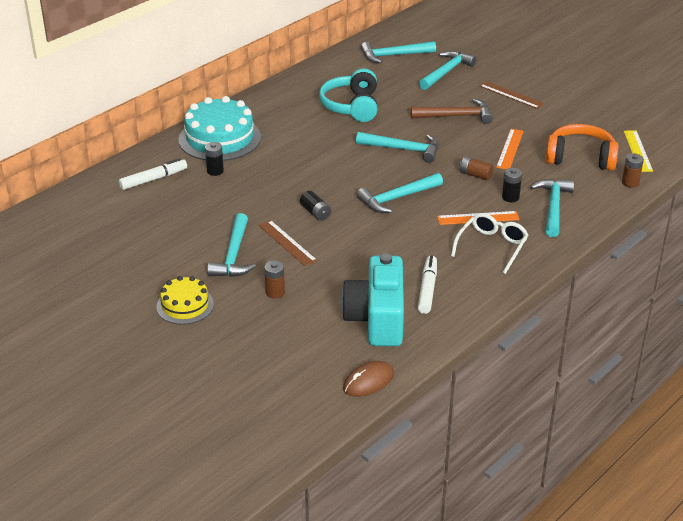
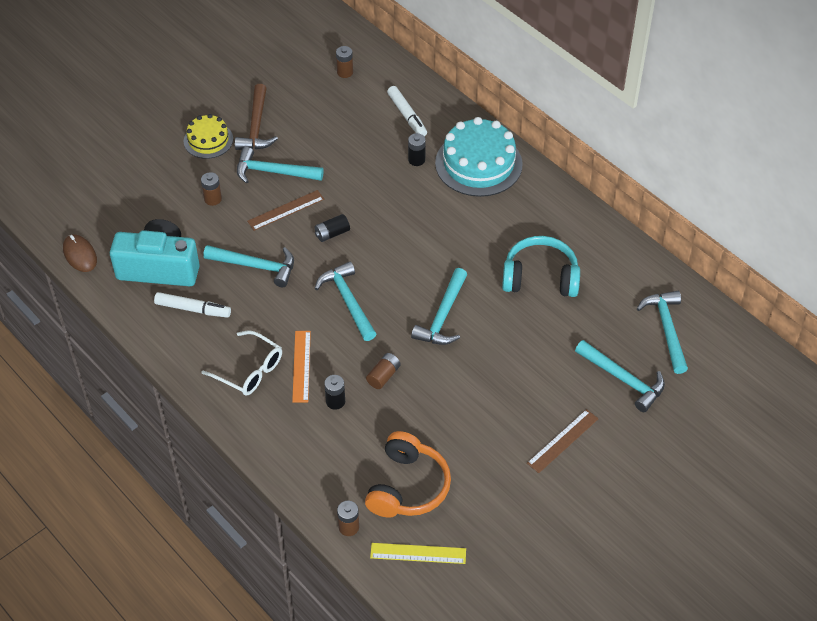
camera: 95 degrees right, 15 degrees up
brown hammer [411,98,493,124] -> brown hammer moved to [235,84,278,150]
orange ruler [496,129,524,169] -> none
turquoise hammer [530,179,574,237] -> turquoise hammer moved to [203,245,294,287]
none -> brown battery [336,46,353,78]

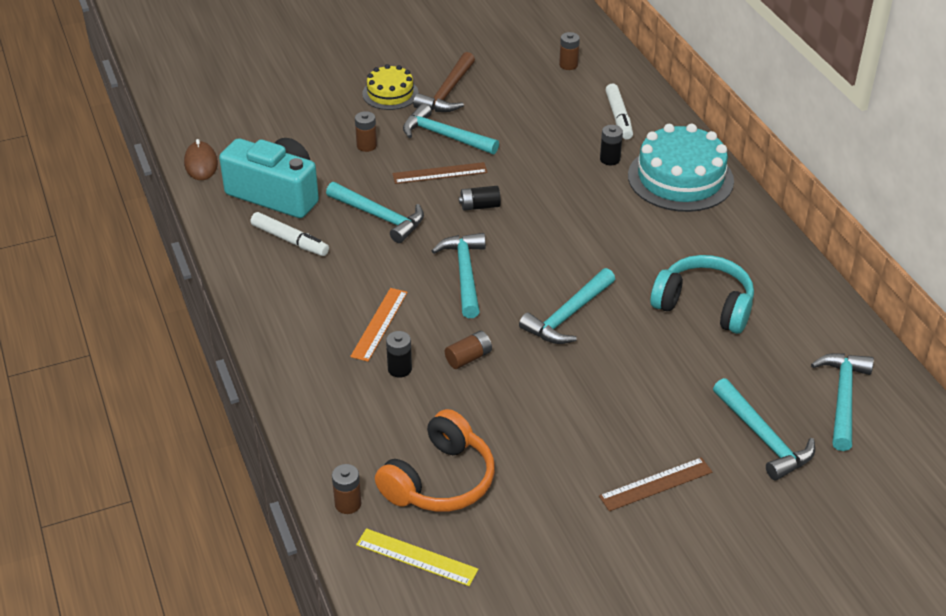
camera: 20 degrees right, 10 degrees down
white glasses [201,330,282,396] -> none

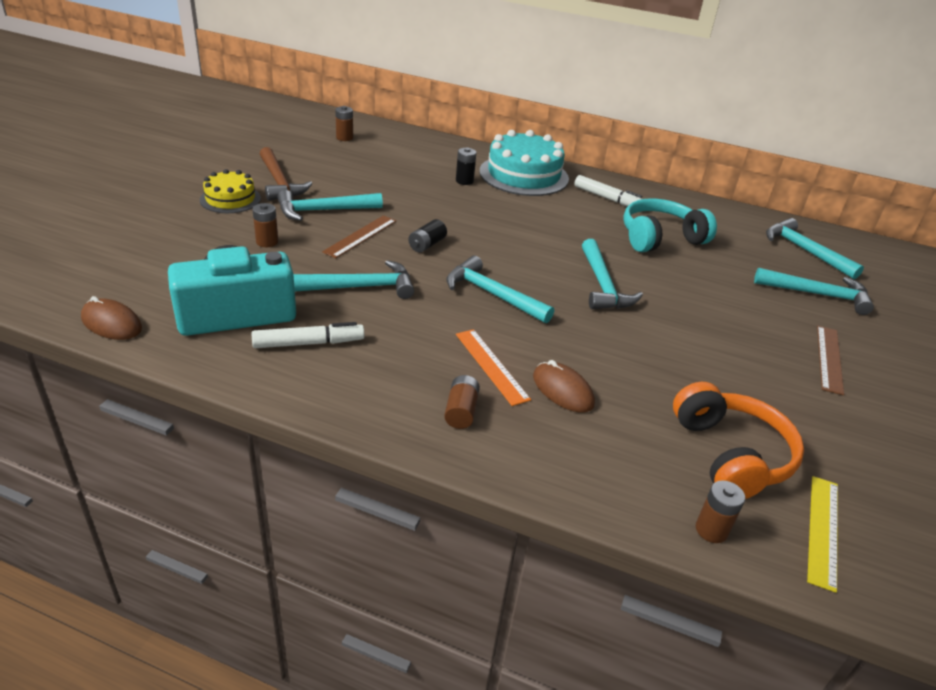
camera: 50 degrees left, 5 degrees down
yellow ruler [356,528,478,586] -> yellow ruler turned 45 degrees counterclockwise [807,476,838,593]
black battery [386,331,412,378] -> brown mouse [533,360,595,413]
brown battery [445,331,492,369] -> brown battery moved to [444,375,480,429]
white marker [605,84,633,140] -> white marker moved to [574,175,642,207]

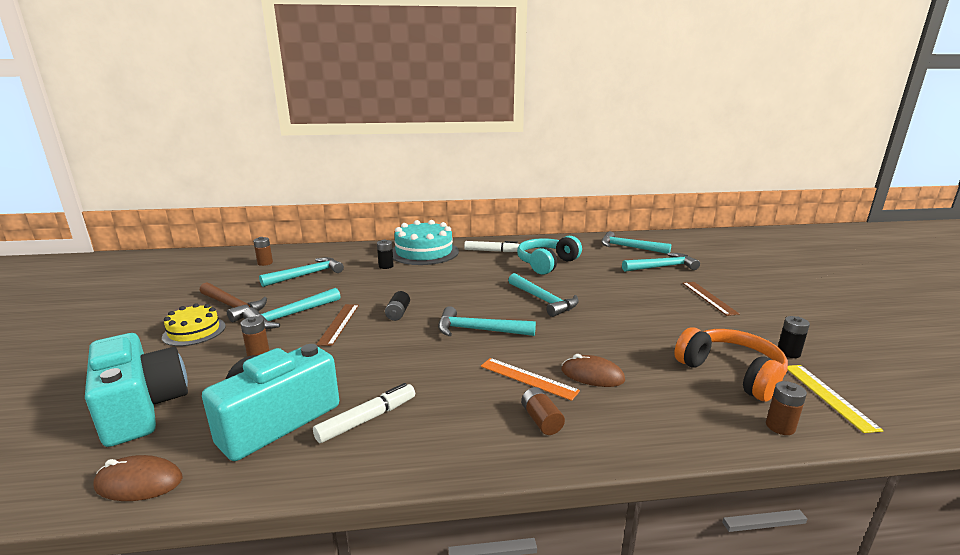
camera: 25 degrees left, 15 degrees down
turquoise hammer [293,260,414,299] -> turquoise hammer moved to [259,257,344,287]
none -> turquoise camera [85,333,188,447]
none -> black battery [778,316,810,358]

